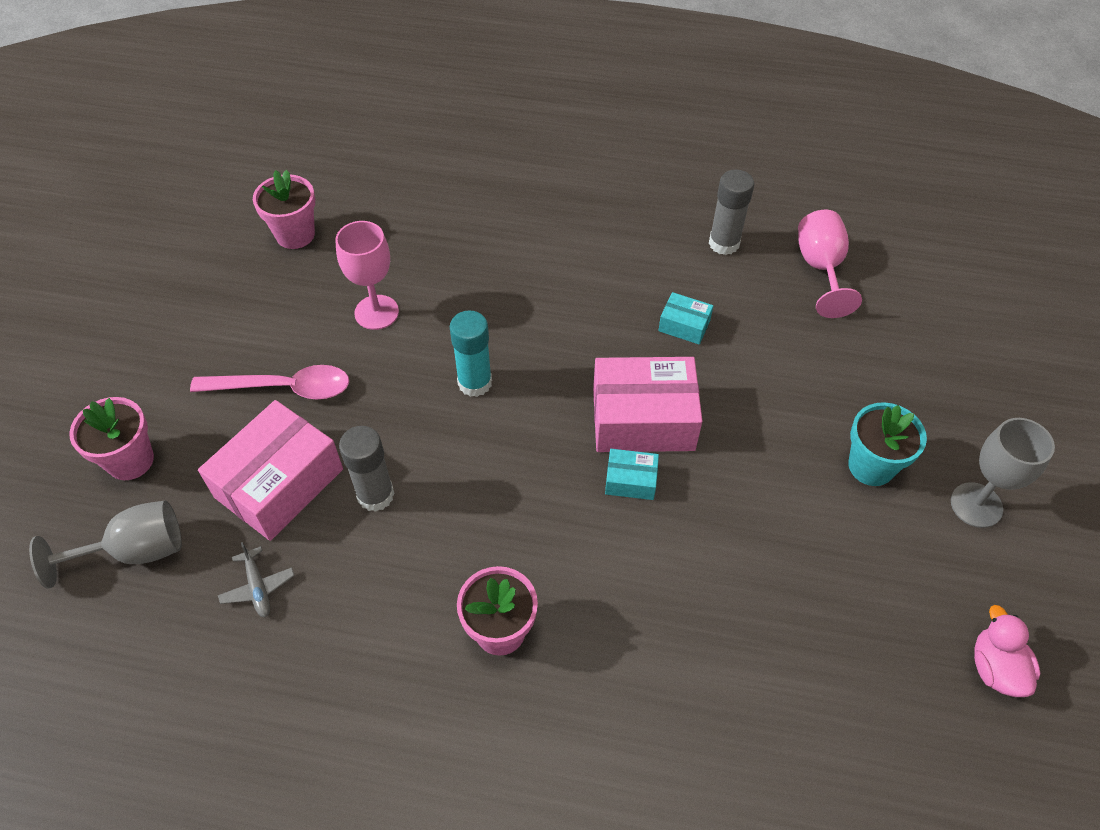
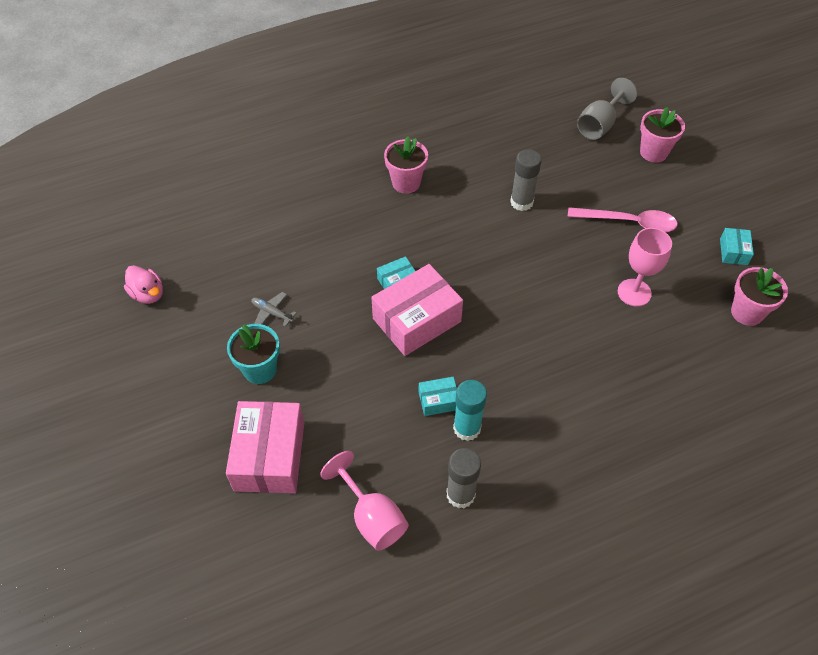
camera: 145 degrees right, 0 degrees up
pink spoon [190,365,349,399] -> pink spoon turned 135 degrees counterclockwise [568,207,678,232]
pink box [198,400,343,541] -> pink box moved to [226,401,304,493]
grey plane [218,542,295,618] -> grey plane moved to [251,292,296,327]
turquoise glue stick [450,311,492,397] -> turquoise glue stick moved to [453,380,487,441]
grey goblet [951,418,1055,528] -> none
none -> turquoise box [720,228,754,265]

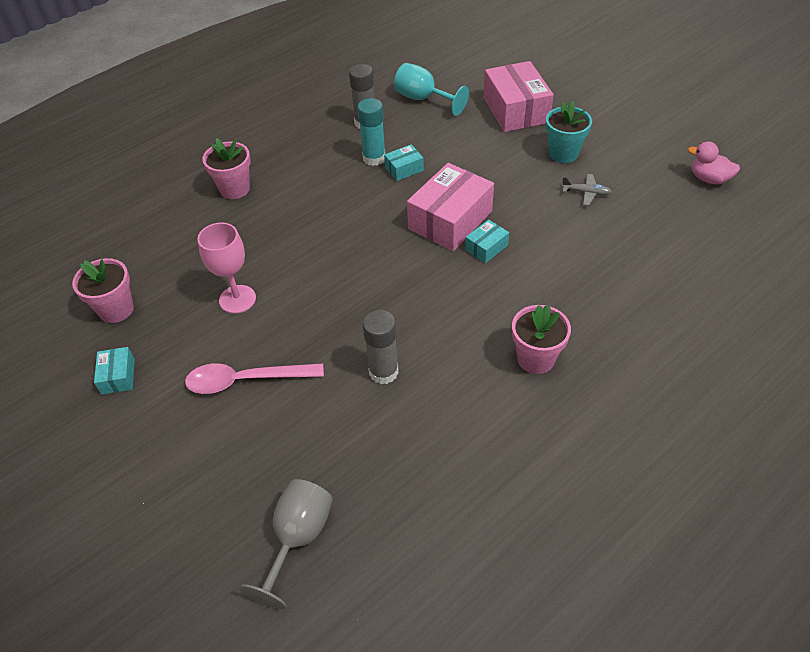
camera: 165 degrees right, 5 degrees down
pink goblet [320,451,409,551] -> turquoise goblet [394,63,469,116]
pink flower pot [640,107,685,162] -> pink flower pot moved to [202,138,251,199]

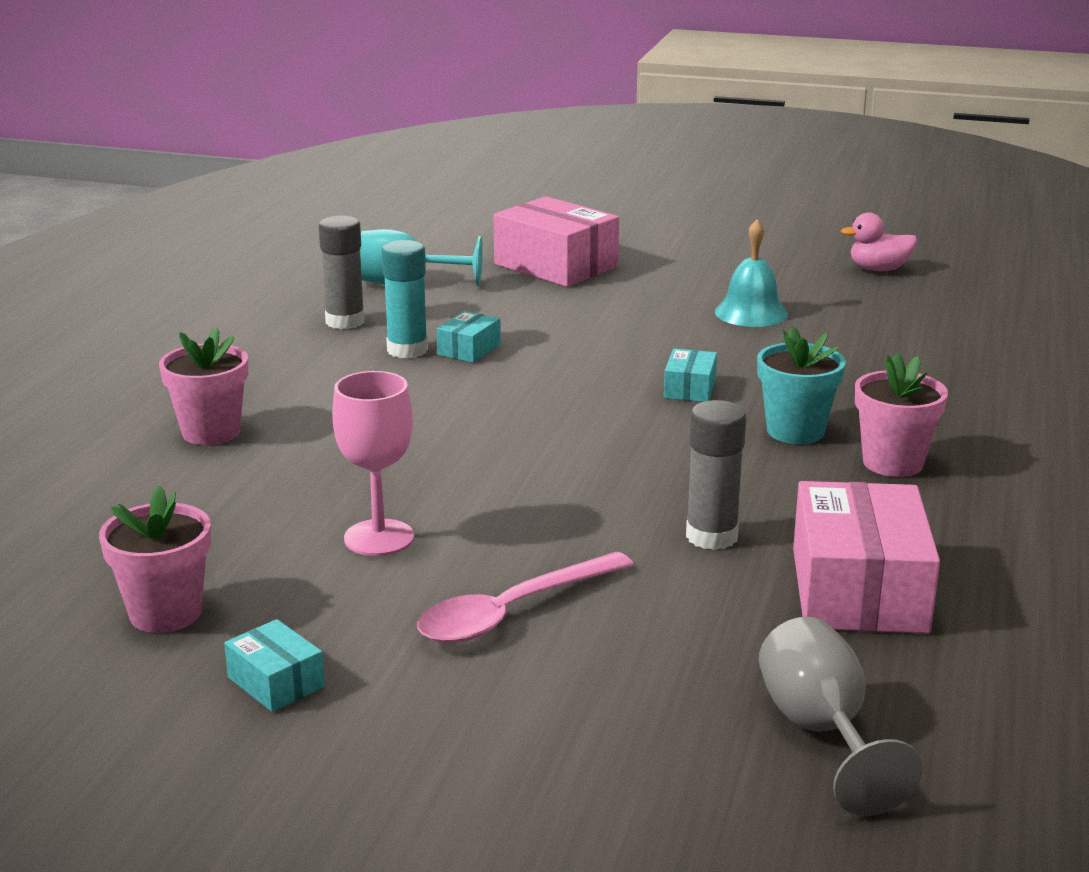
camera: 35 degrees left, 25 degrees down
pink box [407,163,494,251] -> pink box moved to [793,481,940,634]
turquoise flower pot [546,100,592,163] -> turquoise flower pot moved to [757,326,846,444]
grey plane [561,174,612,206] -> turquoise bell [715,219,788,327]

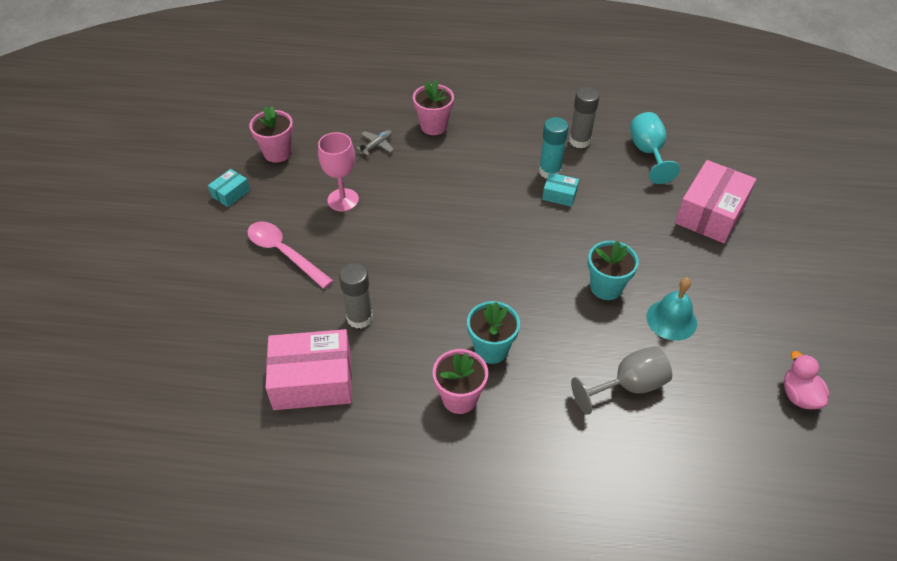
camera: 80 degrees right, 25 degrees up
turquoise box [664,349,717,402] -> none
grey goblet [759,617,923,816] -> grey goblet moved to [571,346,672,415]
none -> grey plane [356,130,394,156]
none -> turquoise flower pot [588,241,639,300]

